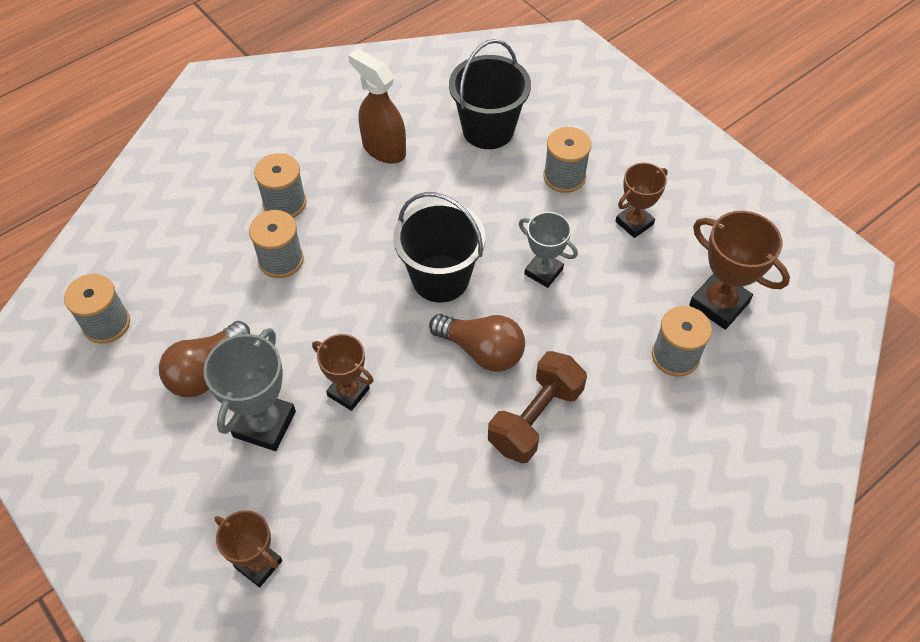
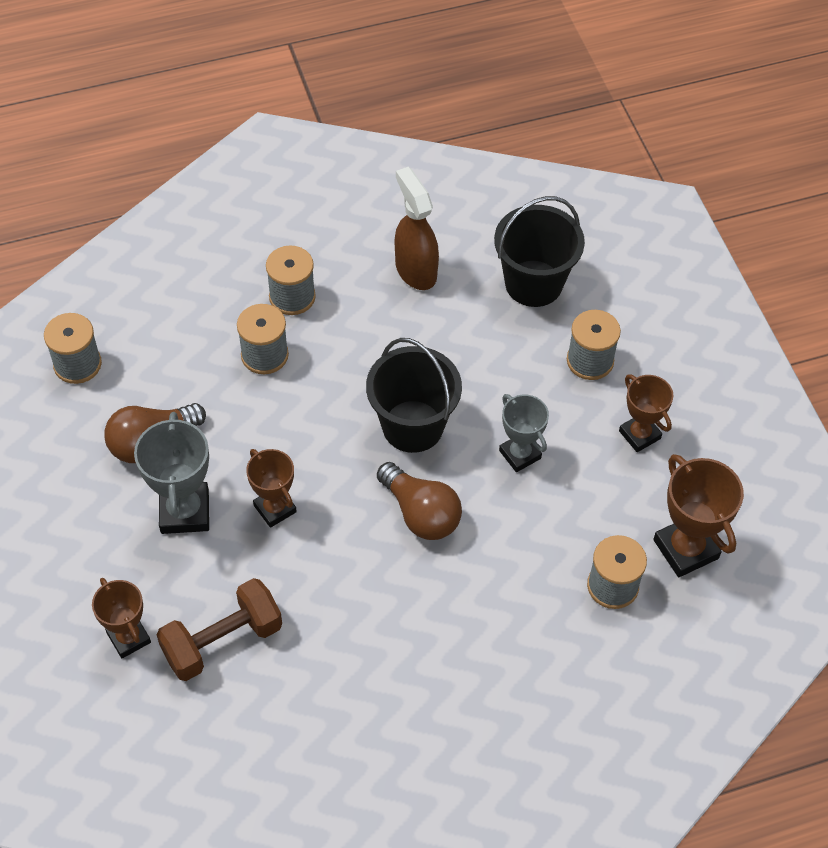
camera: 20 degrees right, 0 degrees up
grey trophy [203,328,296,451] -> grey trophy turned 45 degrees counterclockwise [134,412,209,534]
brown dumbbell [488,351,587,463] -> brown dumbbell moved to [157,578,282,681]
brown trophy [615,163,668,238] -> brown trophy turned 75 degrees clockwise [619,374,673,452]

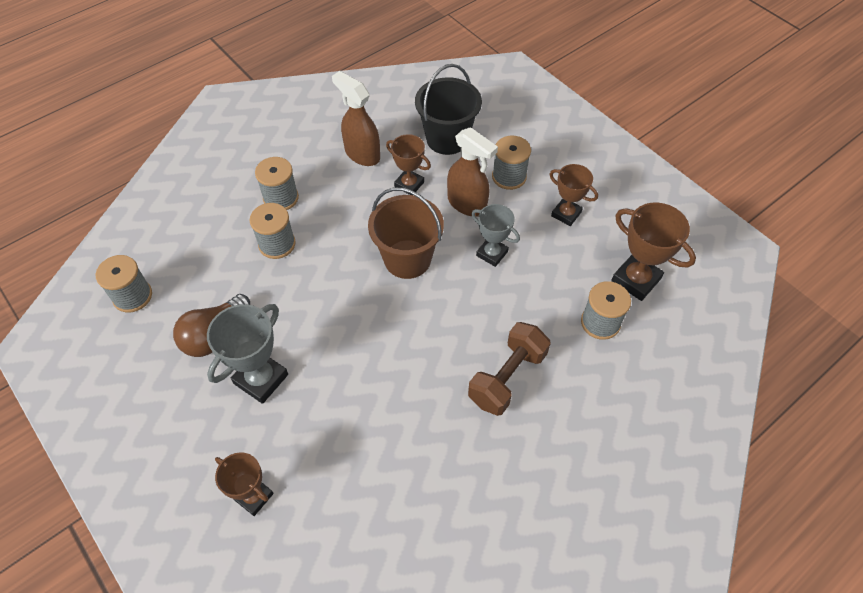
camera: 20 degrees left, 0 degrees up
grey trophy [134,412,209,534] -> grey trophy turned 60 degrees clockwise [207,304,288,404]
brown dumbbell [157,578,282,681] -> brown dumbbell moved to [468,322,551,416]
brown trophy [246,449,297,528] -> brown trophy moved to [386,134,431,195]
black bucket [366,338,462,453] -> brown bucket [368,187,444,279]
brown light bulb [377,462,462,540] -> none
none -> brown spray bottle [447,127,498,217]

